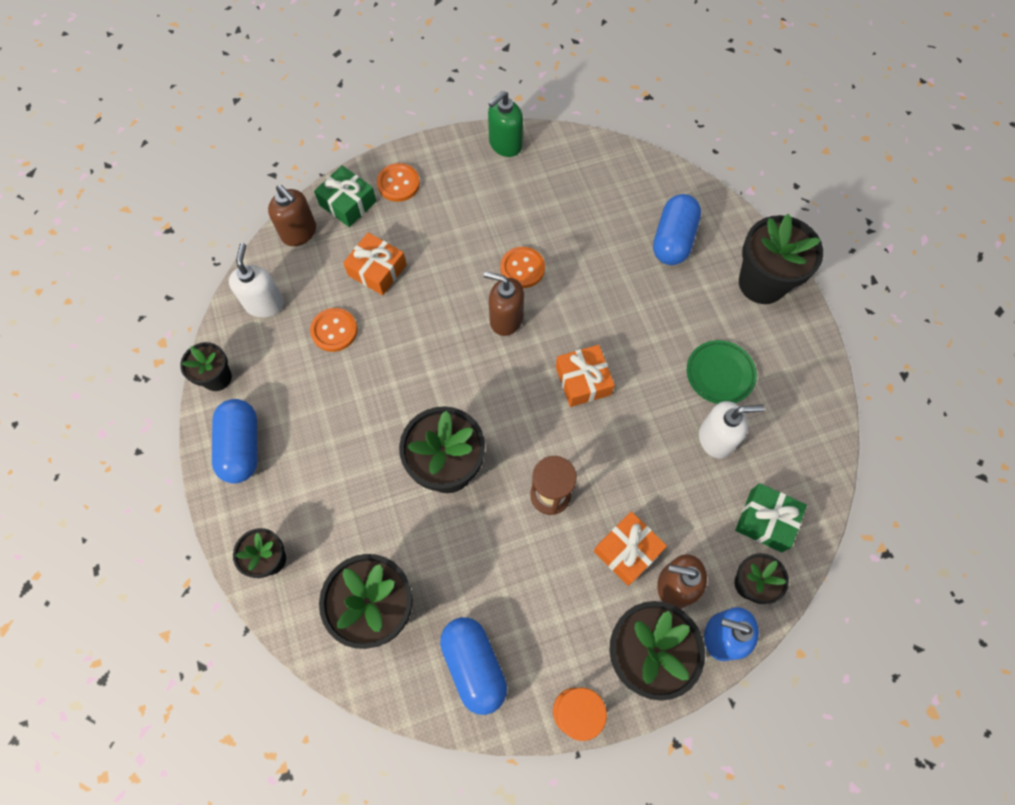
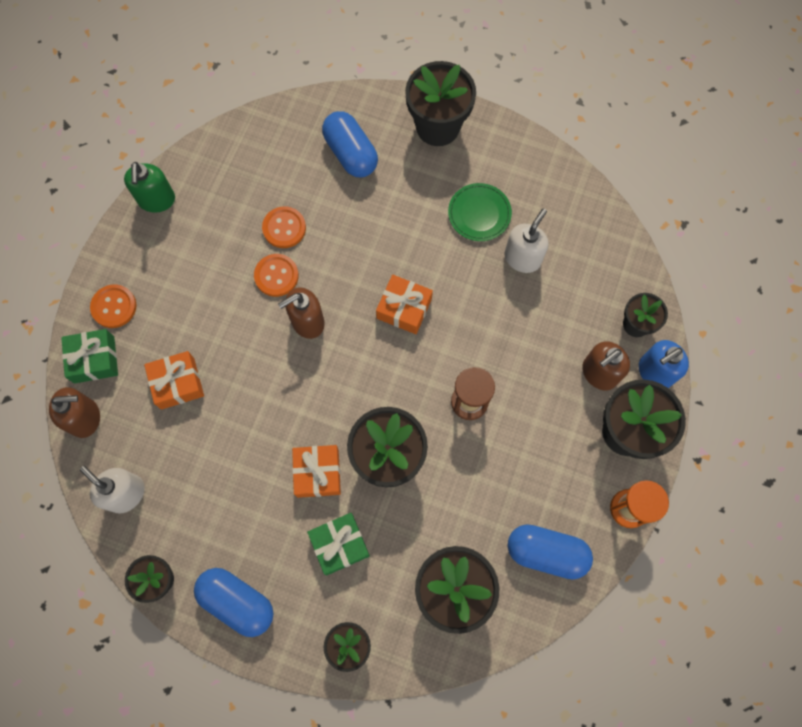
camera: 50 degrees left, 5 degrees up
orange button [310,308,357,352] -> orange button moved to [262,206,306,248]
orange gift [594,511,667,586] -> orange gift moved to [292,445,341,498]
green gift [735,483,807,553] -> green gift moved to [307,513,370,575]

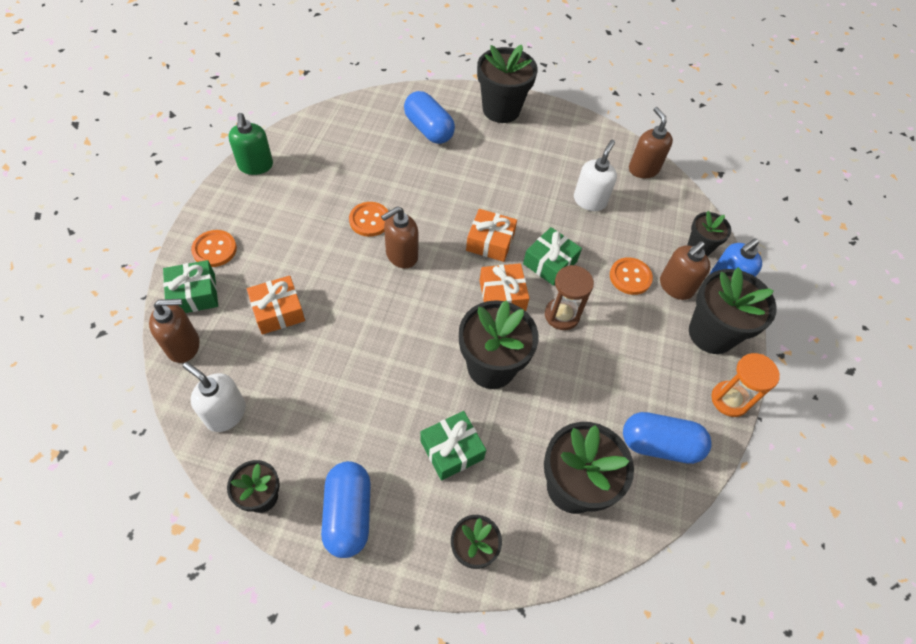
camera: 10 degrees left, 15 degrees down
blue capsule [194,568,274,637] -> blue capsule turned 60 degrees clockwise [321,461,371,558]
orange button [262,206,306,248] -> orange button moved to [610,257,653,295]
orange gift [292,445,341,498] -> orange gift moved to [480,263,530,311]
green plate [448,183,512,241] -> none
none -> green gift [523,227,582,286]
none -> brown soap dispenser [629,107,673,178]

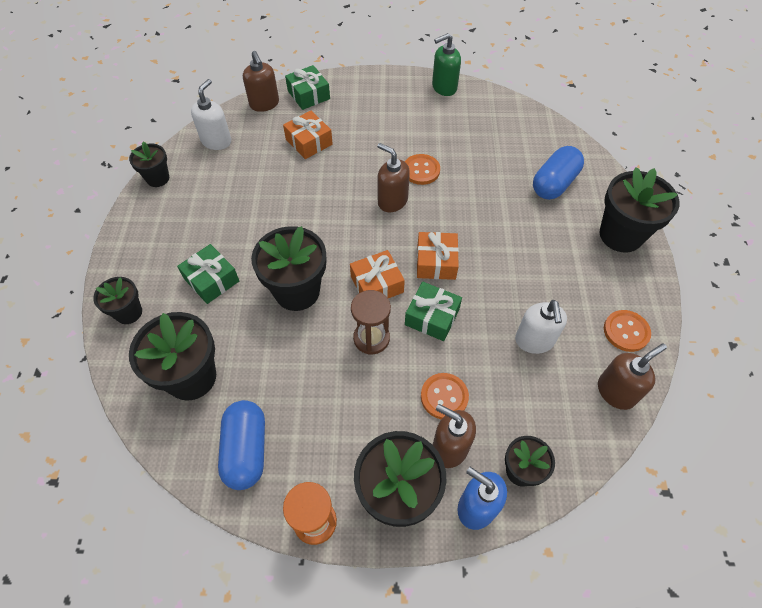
camera: 80 degrees right, 0 degrees up
orange button [191,230,237,267] -> orange button moved to [604,310,651,352]
blue capsule [321,461,371,558] -> none
white soap dispenser [574,140,617,211] -> white soap dispenser turned 75 degrees clockwise [515,300,567,354]

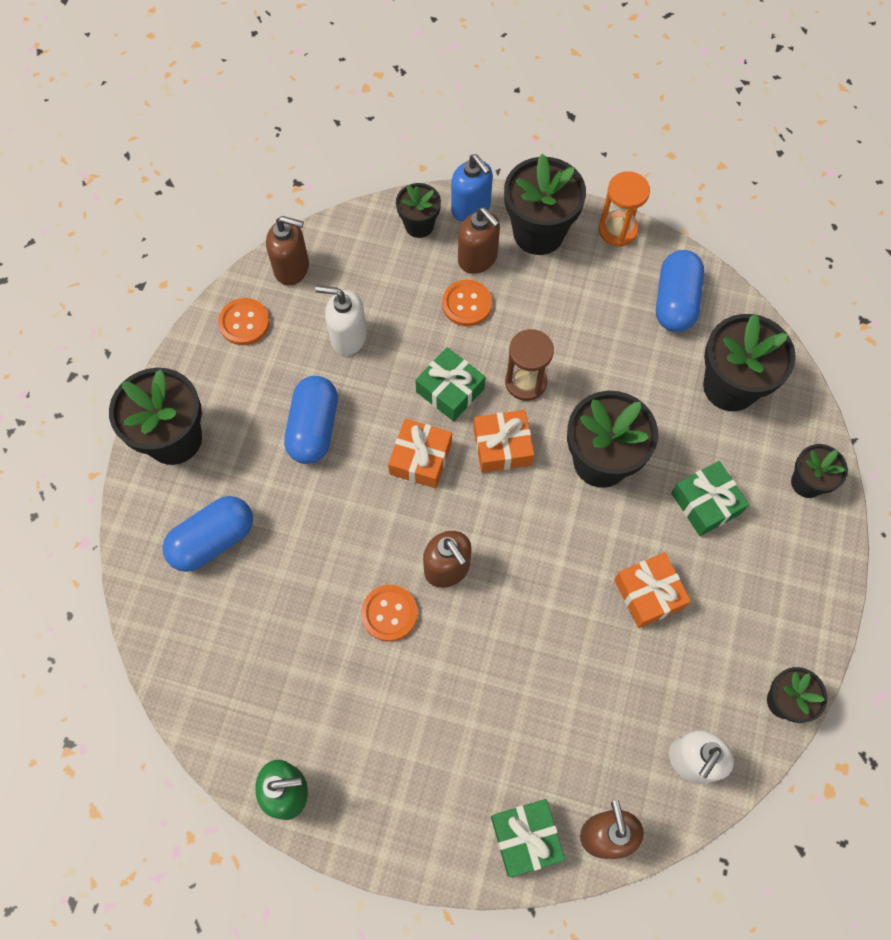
camera: 165 degrees left, 10 degrees up
orange gift [283,110,333,159] -> orange gift moved to [614,552,691,628]
white soap dispenser [515,300,567,354] -> white soap dispenser turned 90 degrees counterclockwise [315,286,367,355]
brown soap dispenser [598,343,667,410] -> brown soap dispenser turned 150 degrees counterclockwise [266,216,309,286]
none -> blue capsule [284,376,338,464]

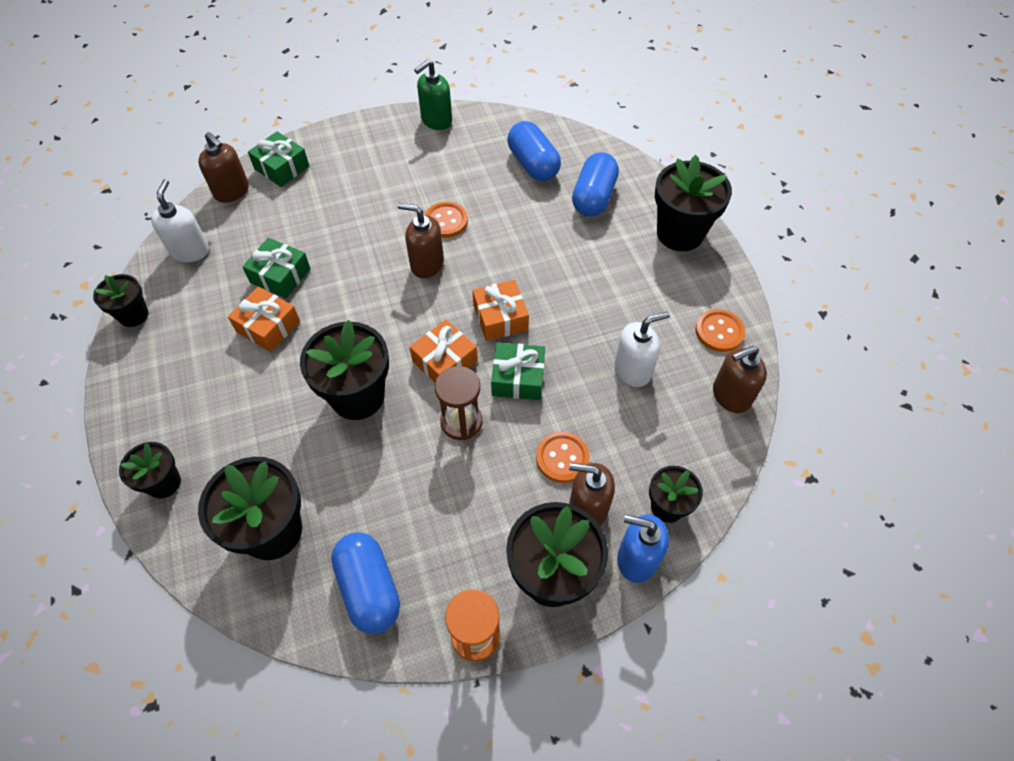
camera: 145 degrees right, 10 degrees down
blue capsule [284,376,338,464] -> blue capsule moved to [508,121,561,181]
green gift [671,461,749,536] -> green gift moved to [242,238,311,298]

